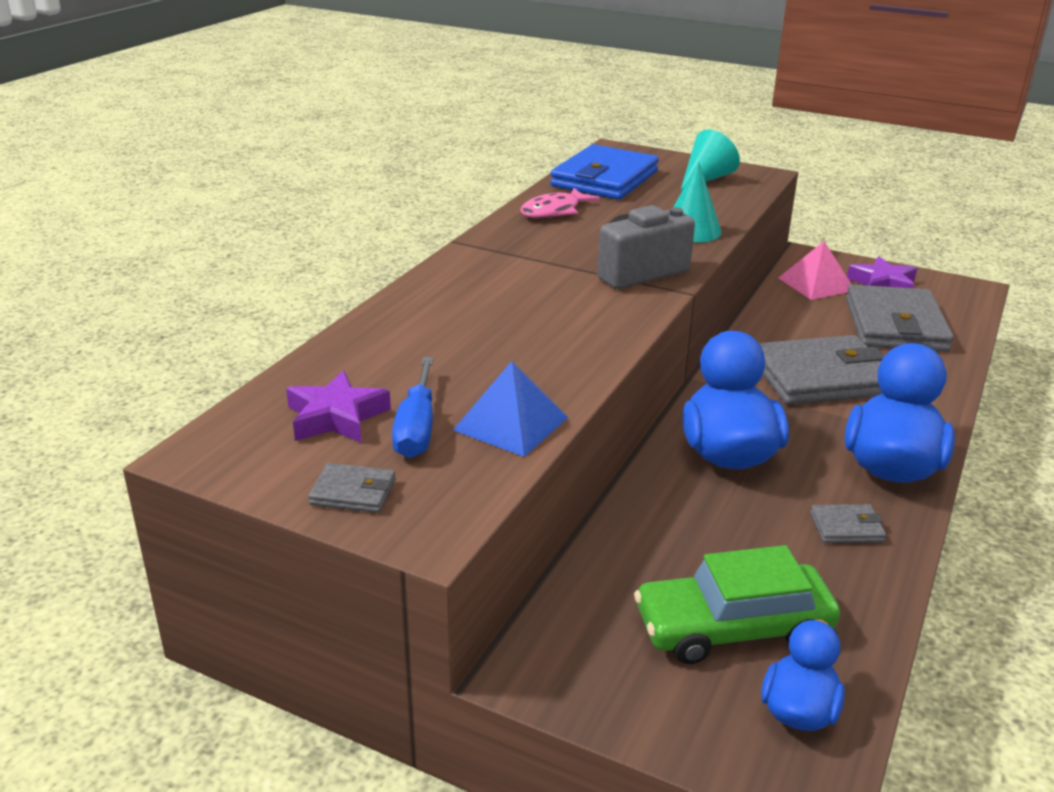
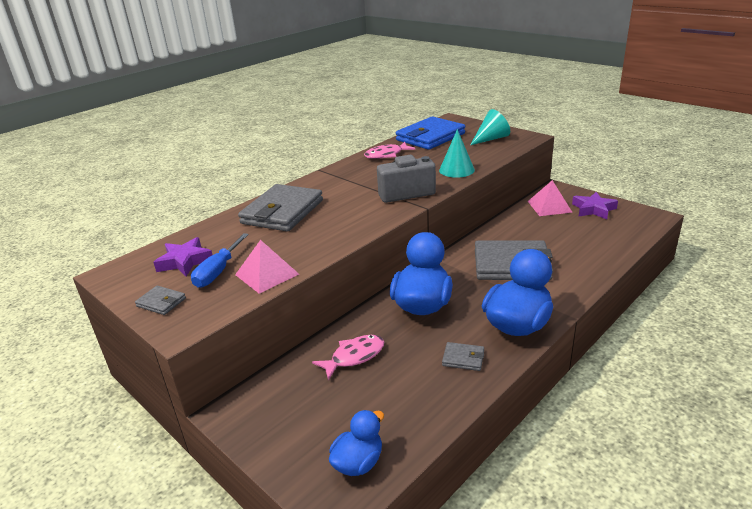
camera: 20 degrees right, 0 degrees up
blue pyramid [453,361,568,457] -> pink pyramid [235,240,299,294]
green car [634,545,840,664] -> none
grey wallet [846,285,954,352] -> grey wallet moved to [238,184,323,232]
none -> pink fish [312,335,384,380]

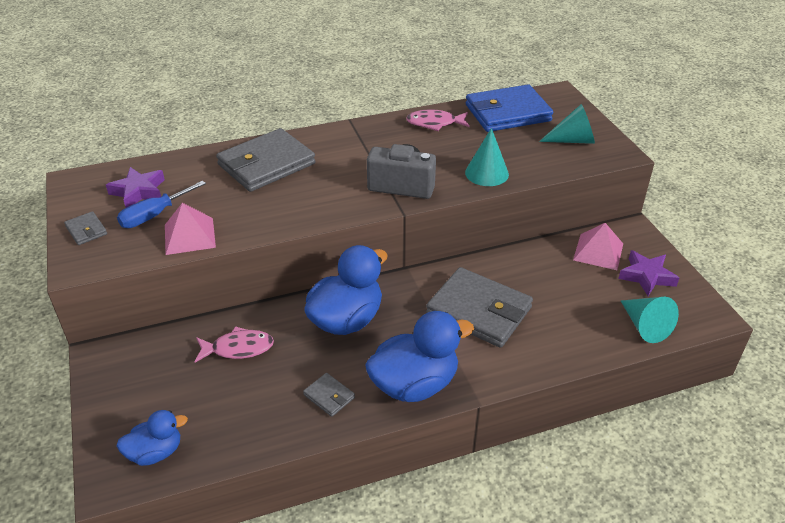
camera: 25 degrees right, 10 degrees up
none -> turquoise cone [621,297,679,343]

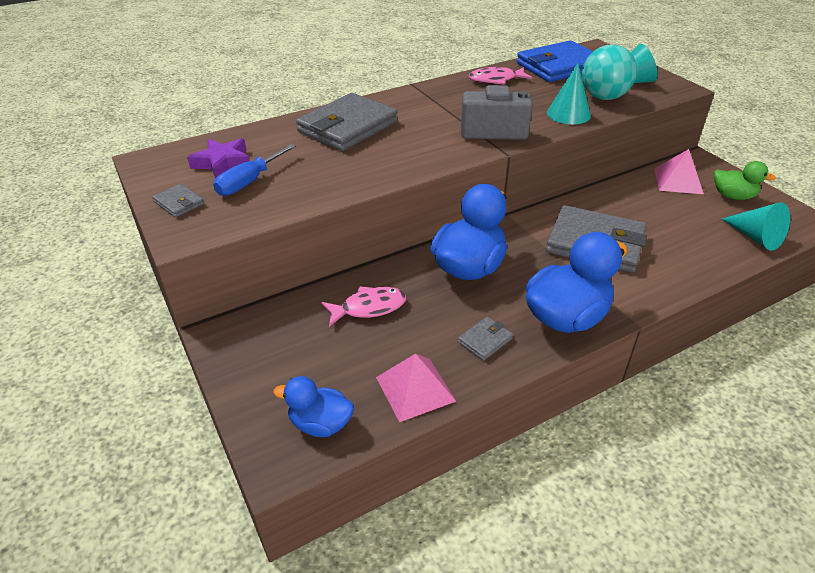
camera: 10 degrees left, 0 degrees up
blue duck [116,410,188,466] -> blue duck turned 135 degrees counterclockwise [273,376,354,437]
pink pyramid [165,203,216,255] -> pink pyramid moved to [376,353,456,422]
grey wallet [303,373,355,417] -> grey wallet turned 75 degrees counterclockwise [458,317,513,361]
purple star [618,250,679,296] -> green duck [714,161,776,200]
none -> turquoise ball [582,45,637,100]

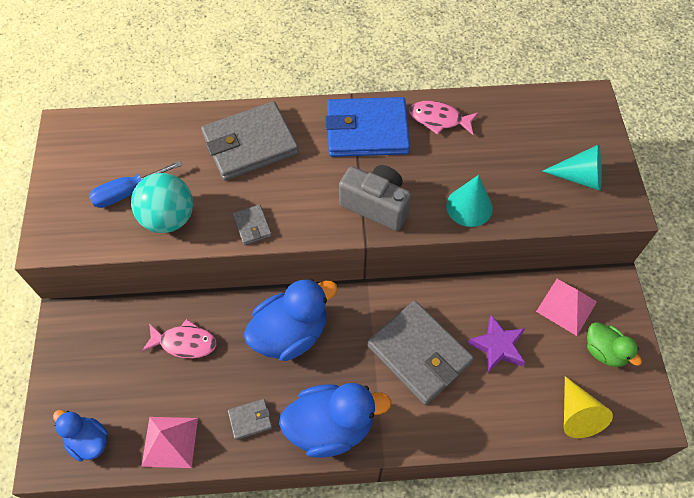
camera: 25 degrees right, 20 degrees up
grey wallet [152,184,204,218] -> grey wallet moved to [233,204,272,245]
purple star [187,138,250,178] -> purple star moved to [468,315,525,373]
blue wallet [517,40,593,82] -> blue wallet moved to [325,97,410,157]
turquoise ball [582,45,637,100] -> turquoise ball moved to [131,173,193,233]
turquoise cone [722,202,790,251] -> yellow cone [564,376,613,438]

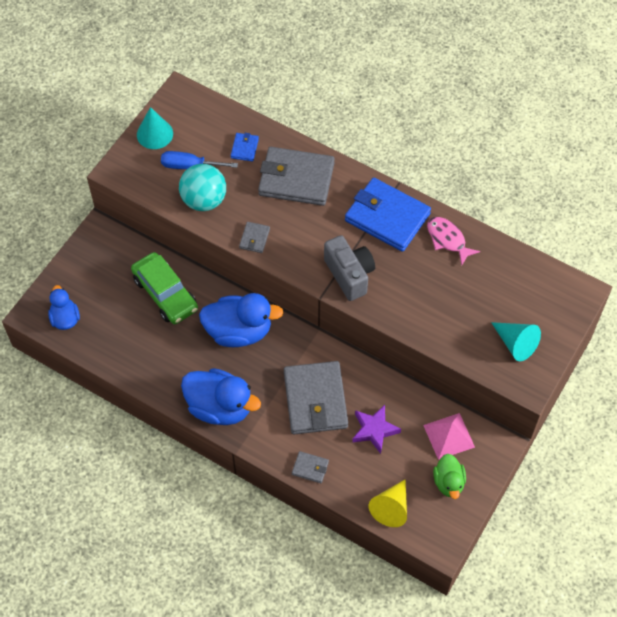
camera: 35 degrees right, 0 degrees up
pink pyramid [141,417,198,468] -> none
pink fish [142,319,216,358] -> green car [131,252,198,324]
grey wallet [228,399,272,440] -> grey wallet moved to [292,451,329,483]
turquoise cone [446,175,493,227] -> turquoise cone moved to [137,107,173,149]
none -> blue wallet [231,133,259,162]

